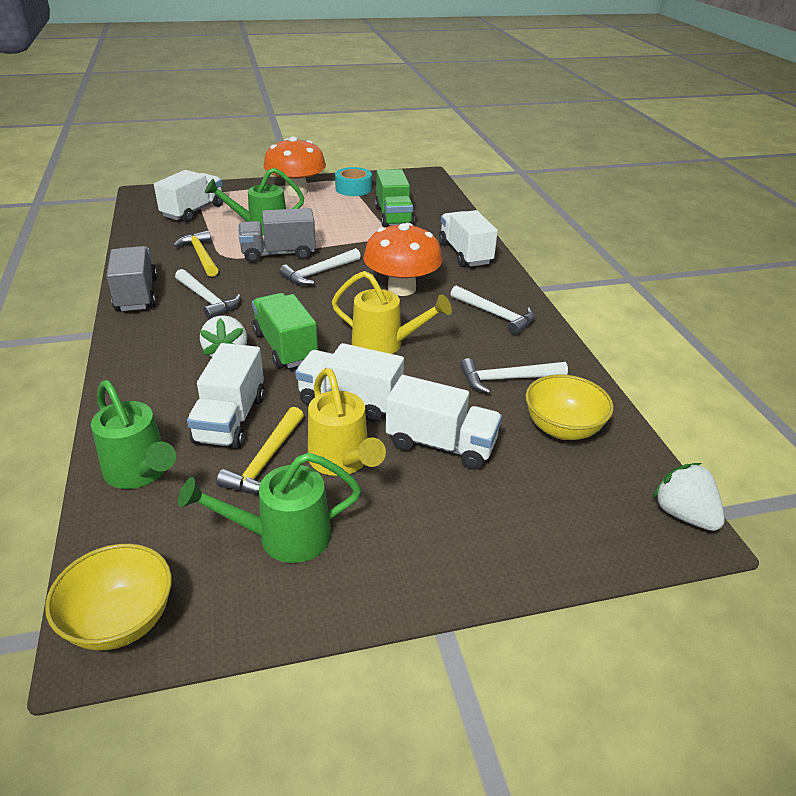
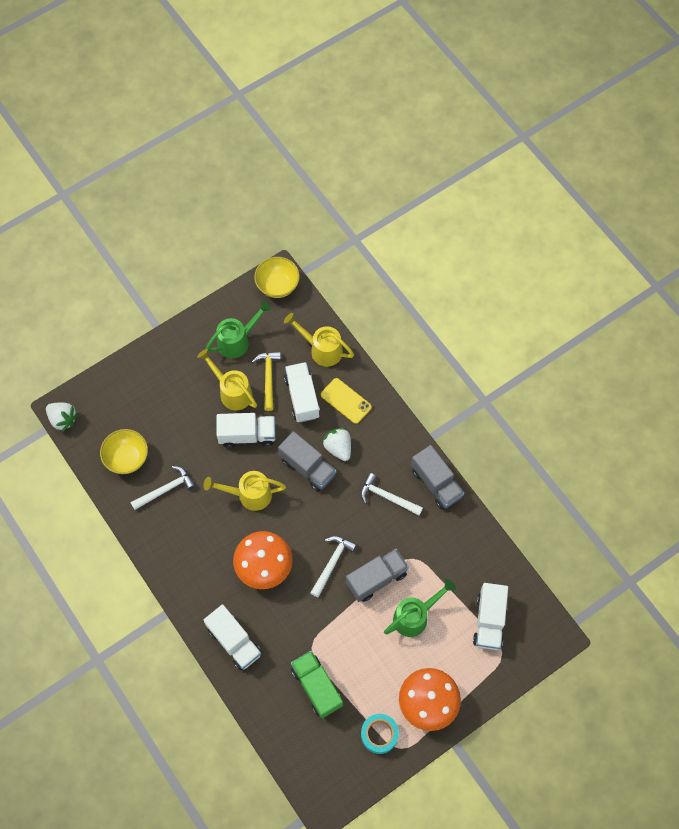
camera: 160 degrees right, 30 degrees up
green watering can [91,380,176,489] -> yellow watering can [284,313,354,367]
yellow hammer [173,230,218,277] -> none
green truck [252,293,318,369] -> grey truck [278,431,336,492]
white truck [386,375,502,470] -> none
white hammer [451,285,535,335] -> none
none -> yellow phone [321,378,372,424]

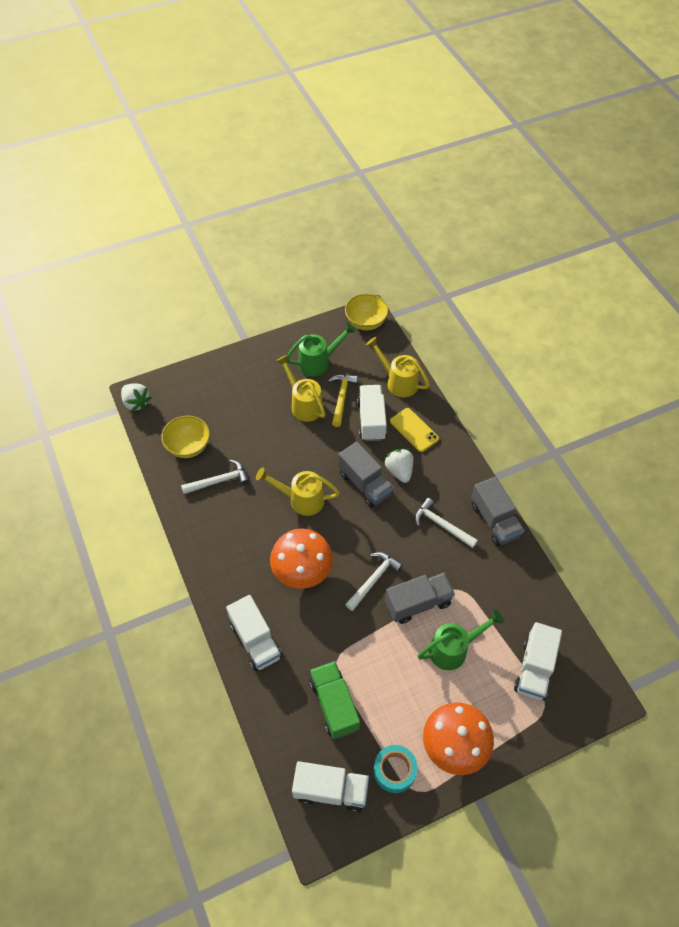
camera: 10 degrees right, 10 degrees down
white truck [216,413,275,448] -> white truck moved to [292,761,369,812]

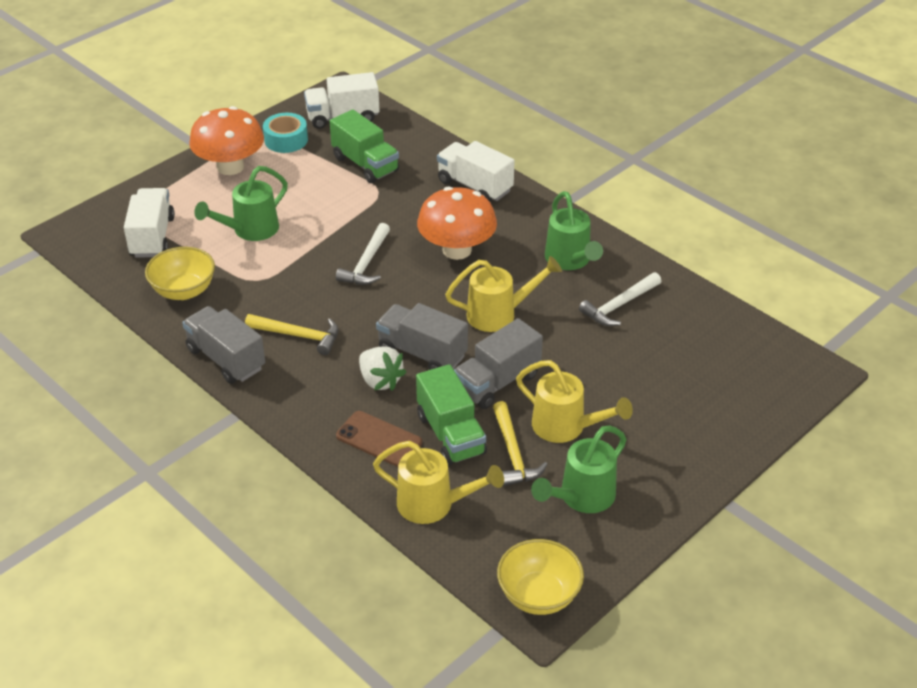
camera: 160 degrees right, 15 degrees down
white strawberry [121,383,151,412] -> none
yellow bowl [161,416,210,458] -> yellow bowl moved to [145,247,215,300]
white truck [357,385,387,441] -> green truck [416,364,487,466]
grey truck [385,573,455,624] -> grey truck moved to [454,318,543,409]
yellow phone [390,408,439,452] -> brown phone [336,411,422,467]
white hammer [415,498,478,548] -> yellow hammer [245,314,338,355]
none -> green watering can [545,191,603,270]

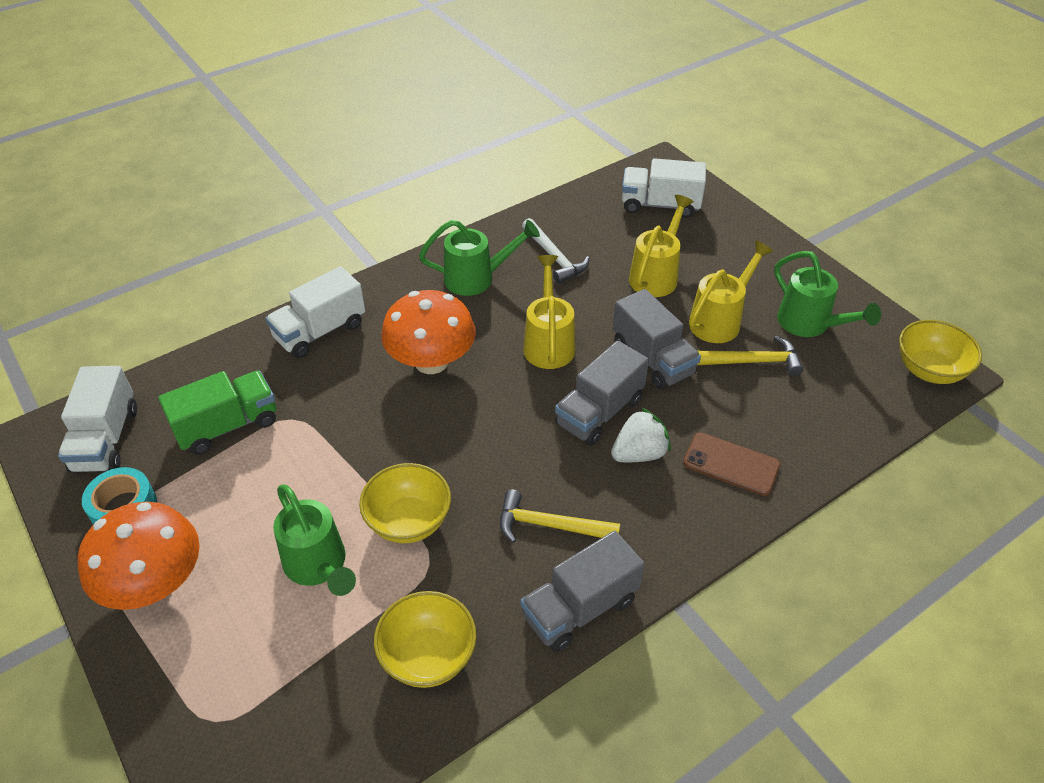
camera: 80 degrees left, 5 degrees up
white truck [124,188,175,258] -> white truck moved to [622,158,706,218]
yellow hammer [245,314,338,355] -> yellow hammer turned 105 degrees counterclockwise [500,489,620,543]
white hammer [336,223,390,285] -> none
brown phone [336,411,422,467] -> brown phone turned 75 degrees clockwise [683,432,781,496]
yellow watering can [373,441,504,524] -> yellow watering can moved to [629,195,694,297]
green truck [416,364,487,466] -> none
none -> yellow bowl [359,463,451,543]

